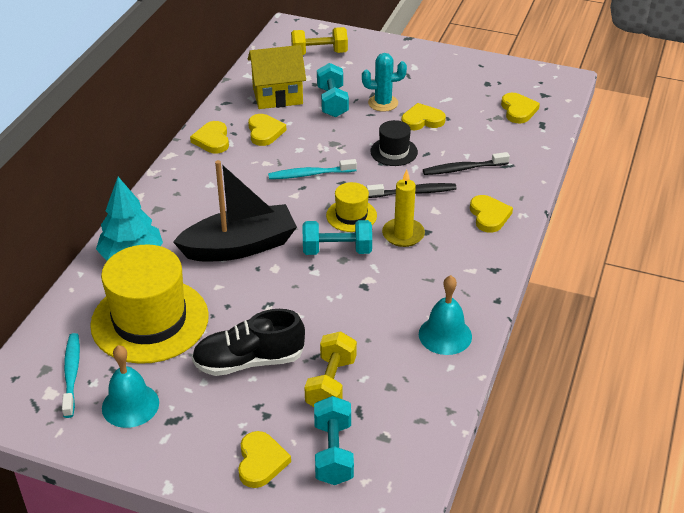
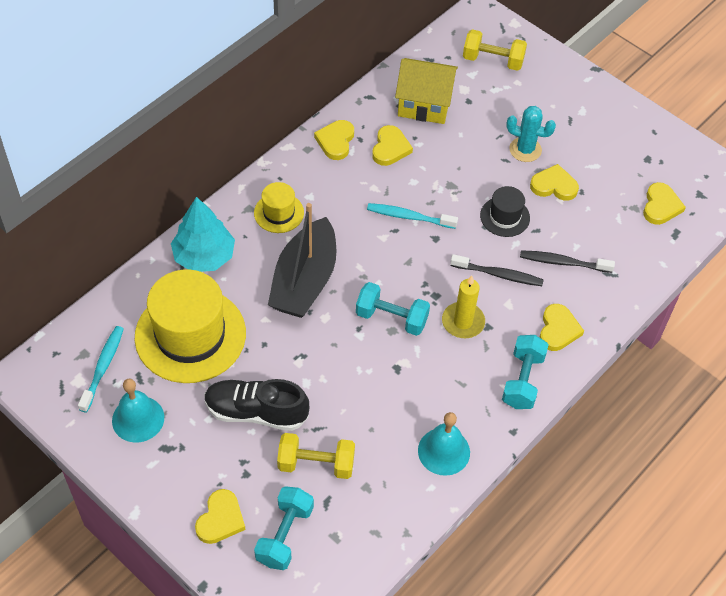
camera: 20 degrees right, 15 degrees up
black boat [173,160,297,261] -> black boat turned 105 degrees clockwise [268,203,336,318]
yellow dumbbell [305,331,357,407] -> yellow dumbbell turned 60 degrees clockwise [277,433,355,479]
turquoise dumbbell [317,63,349,117] -> turquoise dumbbell moved to [502,335,549,409]
yellow hat [326,182,377,232] -> yellow hat moved to [254,182,304,233]

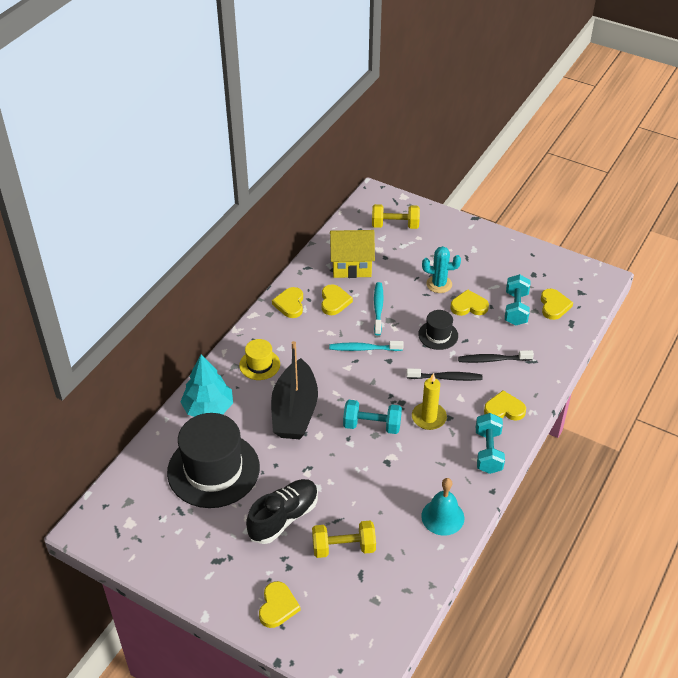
camera: 10 degrees left, 10 degrees down
turquoise toothbrush [78,326,124,413] -> turquoise toothbrush moved to [374,282,384,335]
turquoise bell [112,379,164,443] -> none
yellow hat [135,269,246,383] -> black hat [167,413,260,508]
black shoe [204,379,309,431] -> black shoe turned 135 degrees clockwise [246,479,318,544]
turquoise dumbbell [254,486,314,570] -> turquoise dumbbell moved to [505,274,530,326]
yellow heart [539,304,584,351] -> yellow heart turned 90 degrees counterclockwise [484,390,526,420]

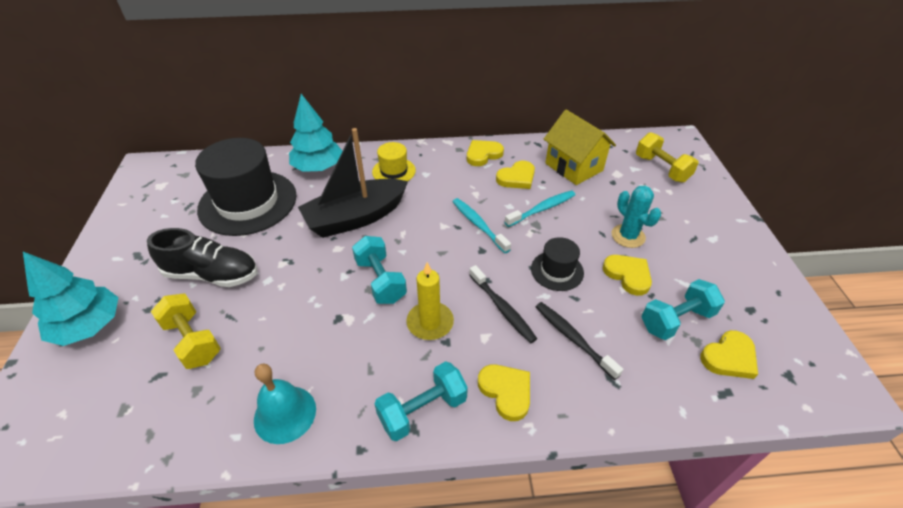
camera: 55 degrees right, 0 degrees up
yellow heart [259,581,300,628] -> turquoise tree [23,252,119,346]

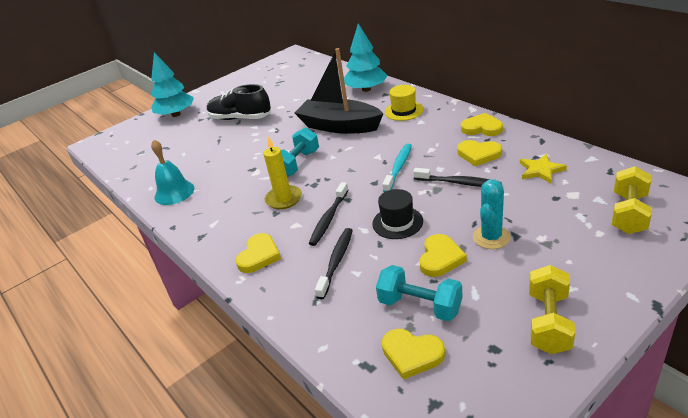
camera: 60 degrees right, 10 degrees down
black shoe [147,228,258,287] -> black shoe turned 135 degrees clockwise [207,84,271,120]
yellow dumbbell [151,293,221,369] -> yellow dumbbell moved to [529,265,575,354]
black hat [195,138,297,236] -> none
turquoise dumbbell [375,361,468,441] -> none
turquoise toothbrush [505,190,575,227] -> black toothbrush [413,168,502,187]
yellow house [544,110,616,185] -> yellow star [520,154,567,184]

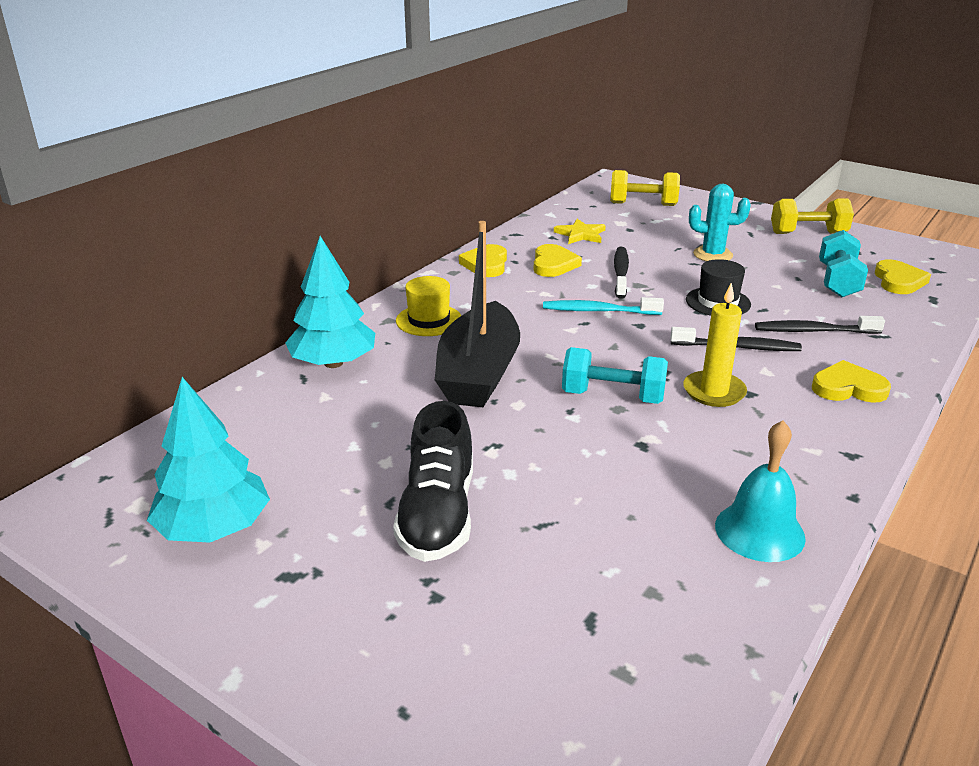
camera: 110 degrees left, 5 degrees down
turquoise tree [151,52,194,117] -> turquoise tree moved to [147,377,270,543]
yellow heart [419,234,467,277] -> none

